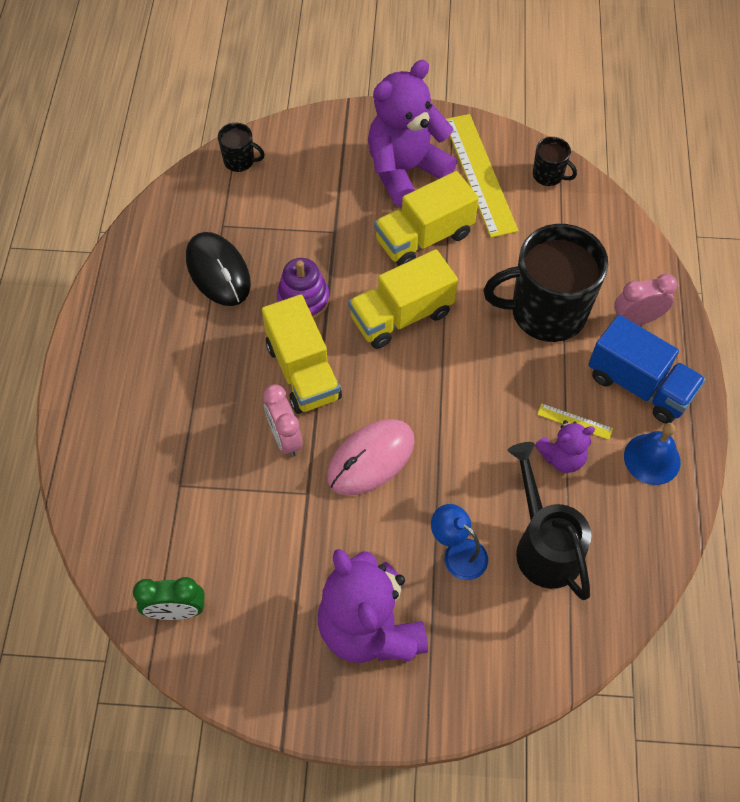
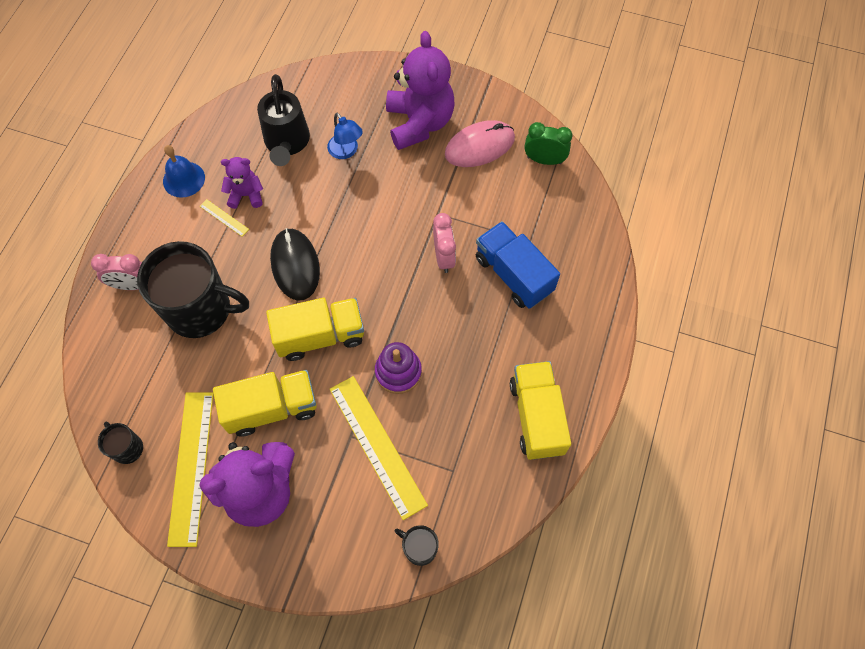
camera: 165 degrees left, 5 degrees up
black mouse [186,232,251,306] -> black mouse moved to [270,228,320,301]
yellow truck [262,295,342,414] -> yellow truck moved to [510,361,571,460]
pink mouse [327,419,415,496] -> pink mouse moved to [445,120,515,167]
blue truck [588,315,706,424] -> blue truck moved to [476,221,560,309]
none -> yellow ruler [330,376,428,520]

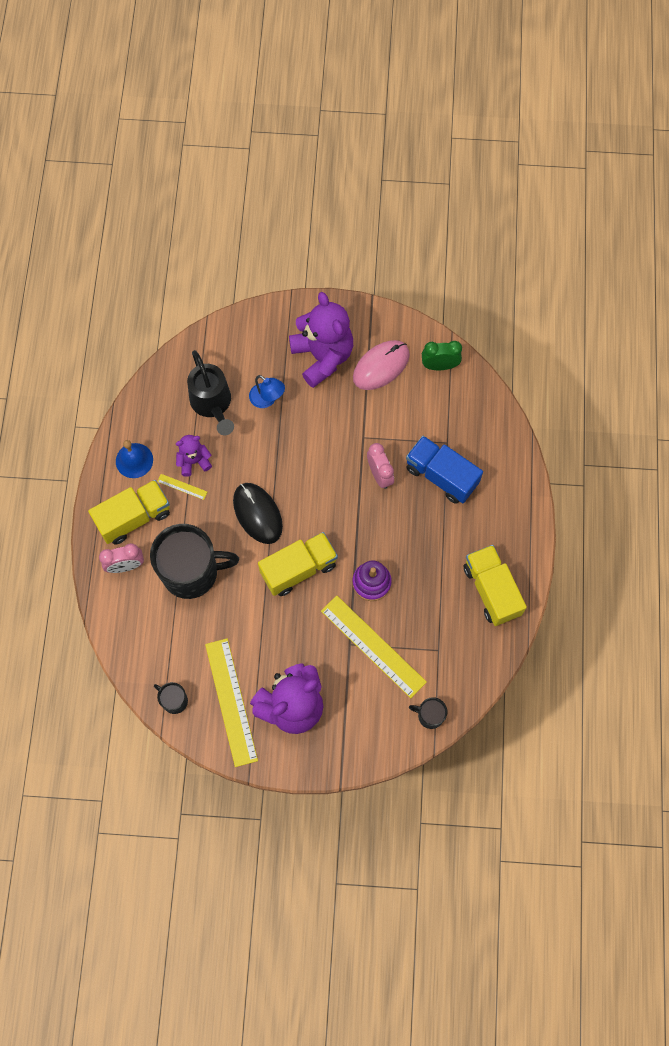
camera: 15 degrees left, 5 degrees up
yellow truck [213,370,317,437] -> yellow truck moved to [88,480,170,545]

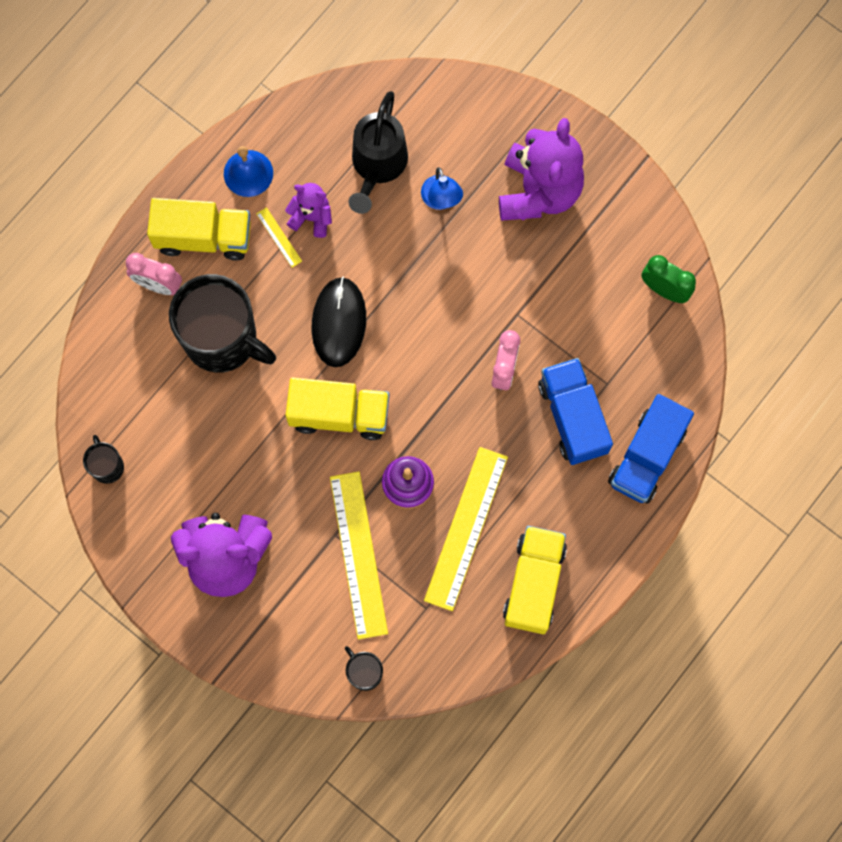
camera: 35 degrees right, 5 degrees up
yellow ruler [205,638,258,767] -> yellow ruler moved to [424,447,508,611]
pink mouse [353,340,410,390] -> none
none -> blue truck [608,394,694,503]

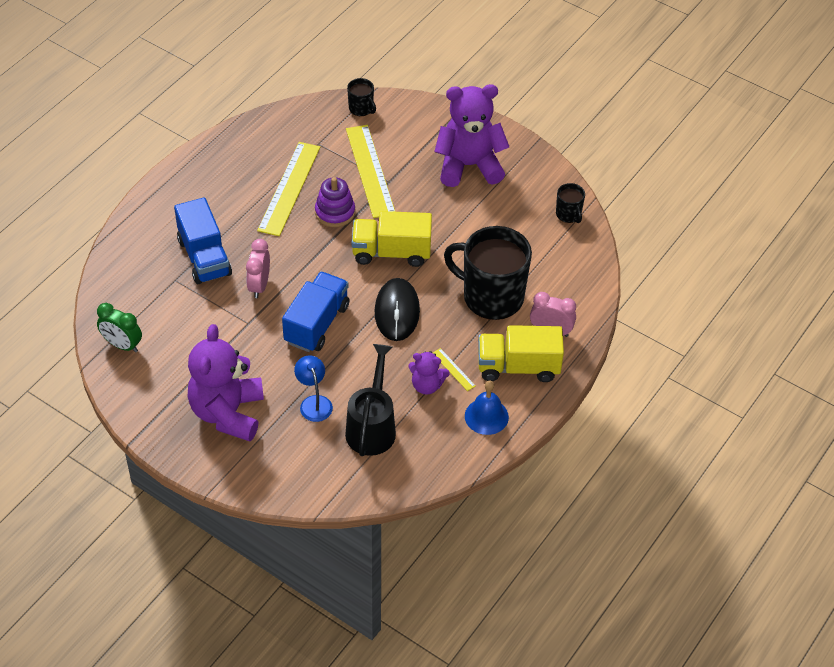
camera: 175 degrees right, 25 degrees down
yellow truck [503,526,567,634] -> none
blue truck [608,394,694,503] -> blue truck moved to [282,271,349,352]

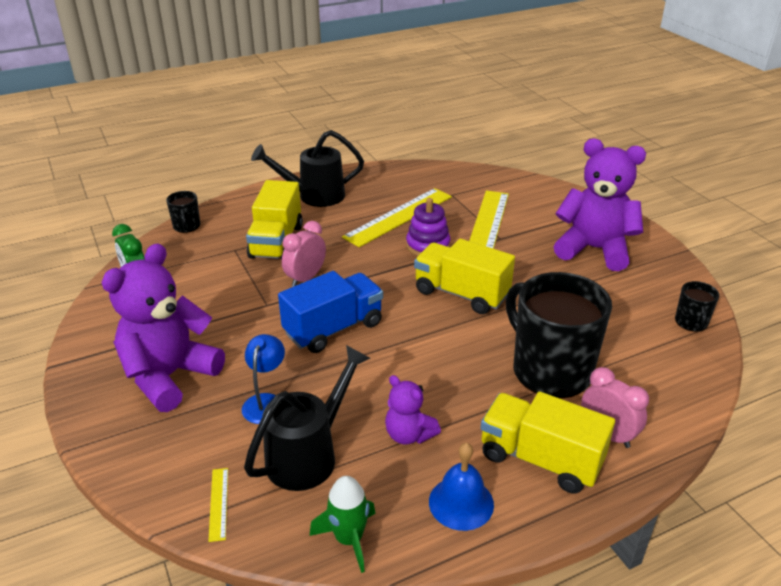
camera: 30 degrees right, 15 degrees down
blue truck [174,197,232,284] -> yellow truck [246,180,303,260]
black mug [347,78,376,116] -> black mug moved to [166,191,200,233]
black mouse [375,278,420,341] -> none
yellow ruler [433,348,476,391] -> yellow ruler moved to [208,468,228,542]
none -> black watering can [251,130,364,207]
none -> green rocket [309,476,376,573]

